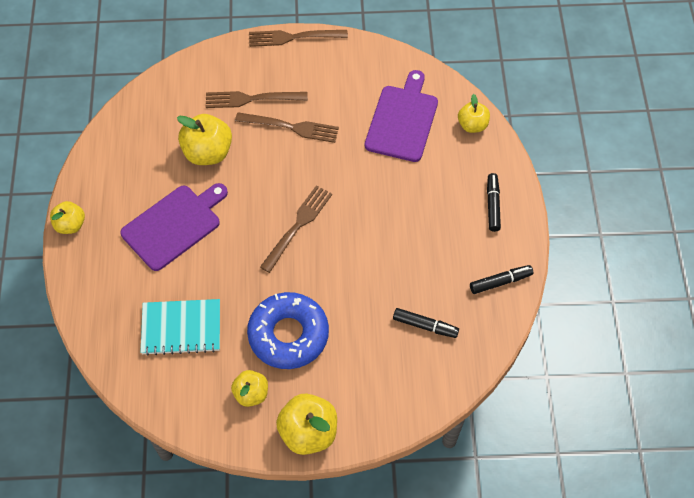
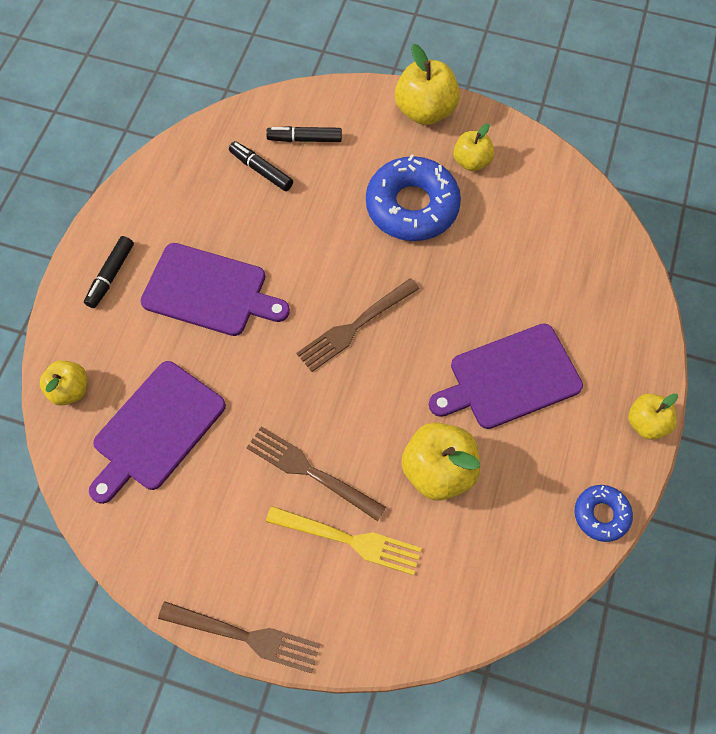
camera: 160 degrees left, 5 degrees up
turquoise notebook [140,299,220,356] -> none
brown fork [206,91,308,108] -> yellow fork [266,506,422,575]
black marker [470,265,533,294] -> black marker moved to [266,126,342,142]
none -> purple cutting board [140,243,290,336]
none -> blue donut [575,485,633,542]

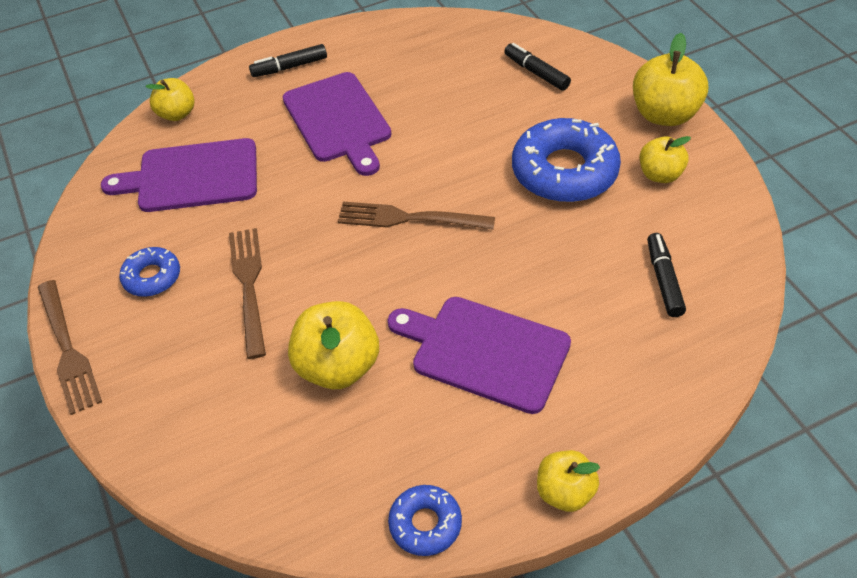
camera: 50 degrees right, 15 degrees down
black marker [229,141,293,191] -> black marker moved to [647,233,686,317]
yellow fork [266,506,422,575] -> none
none -> blue donut [119,247,180,297]

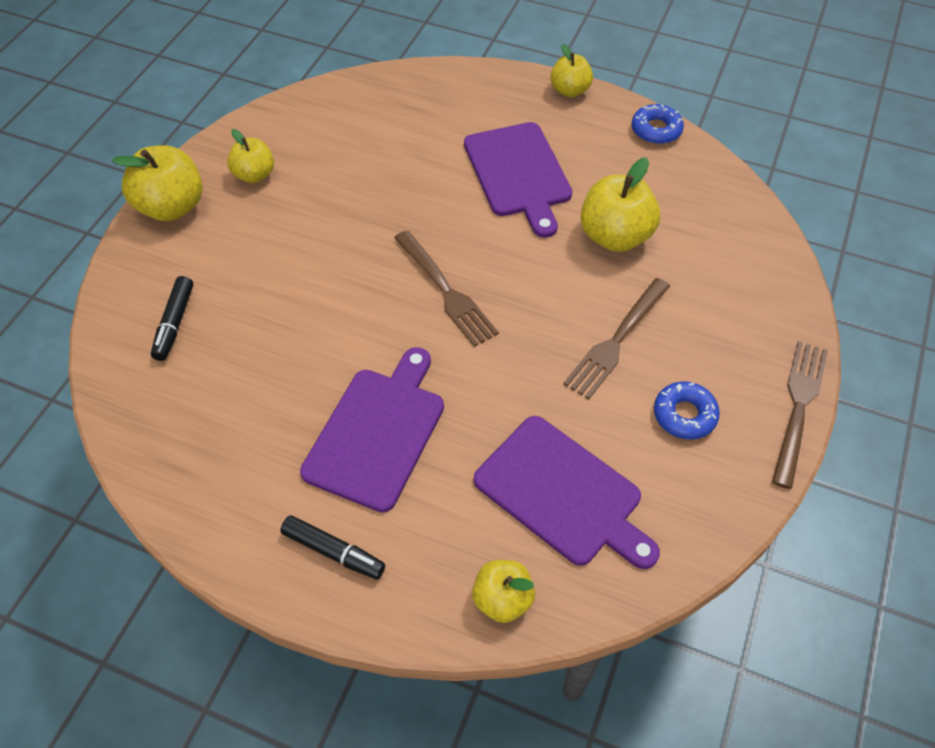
camera: 135 degrees left, 5 degrees up
blue donut [512,118,621,202] -> none
black marker [647,233,686,317] -> none

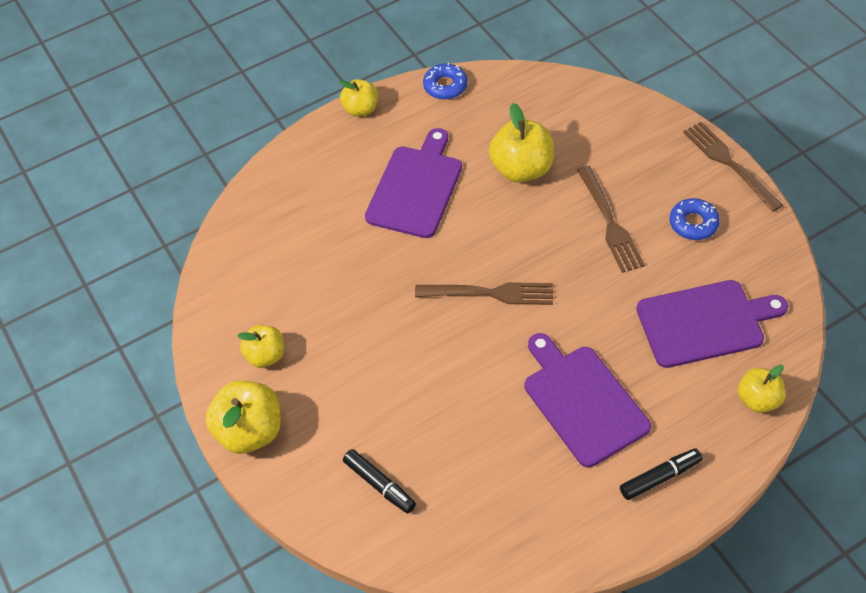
camera: 50 degrees left, 0 degrees up
purple cutting board [464,122,572,238] -> purple cutting board turned 90 degrees counterclockwise [365,128,462,238]

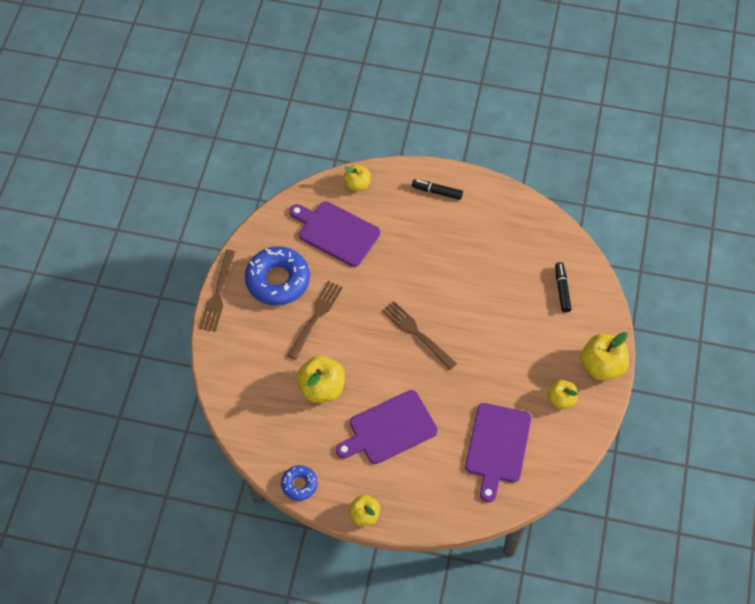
camera: 140 degrees left, 5 degrees up
purple cutting board [525,333,651,467] -> purple cutting board moved to [465,403,531,502]
blue donut [670,198,720,240] -> blue donut [245,246,310,306], size x1.92

